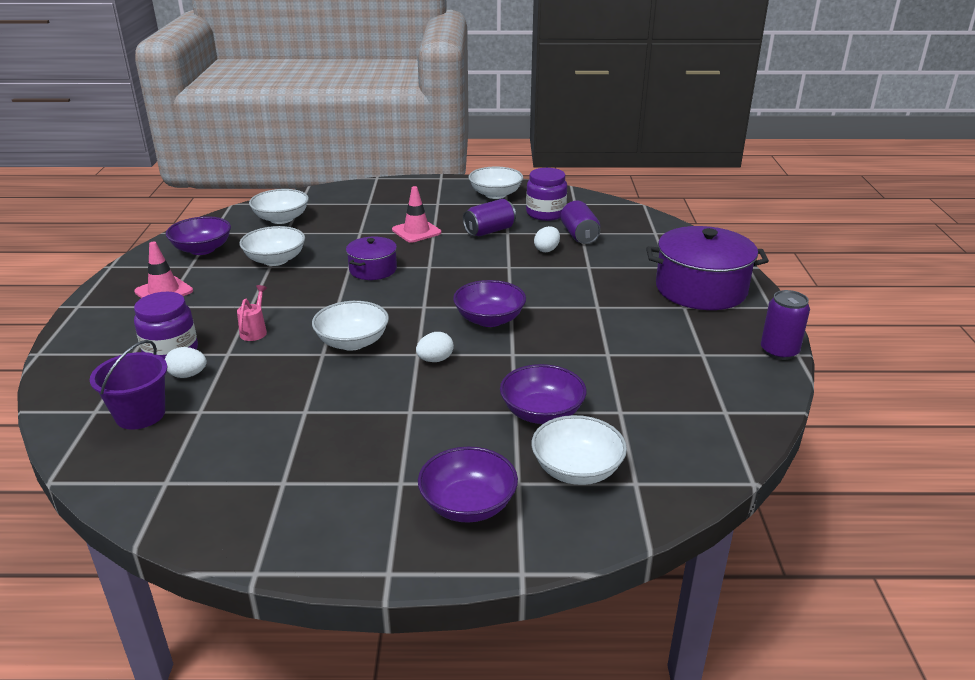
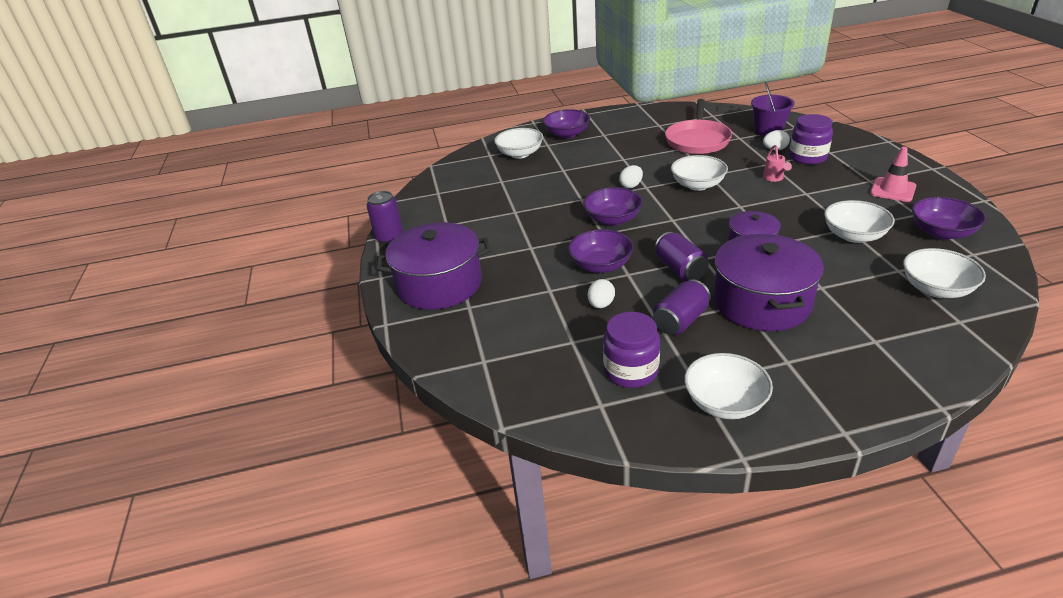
camera: 170 degrees right, 5 degrees up
pink traffic cone [392,186,441,243] -> purple pot [714,234,824,331]
purple bowl [500,364,587,424] -> purple bowl moved to [568,229,634,273]
purple can [561,201,600,244] -> purple can moved to [654,232,708,281]
none -> pink pan [665,99,732,154]

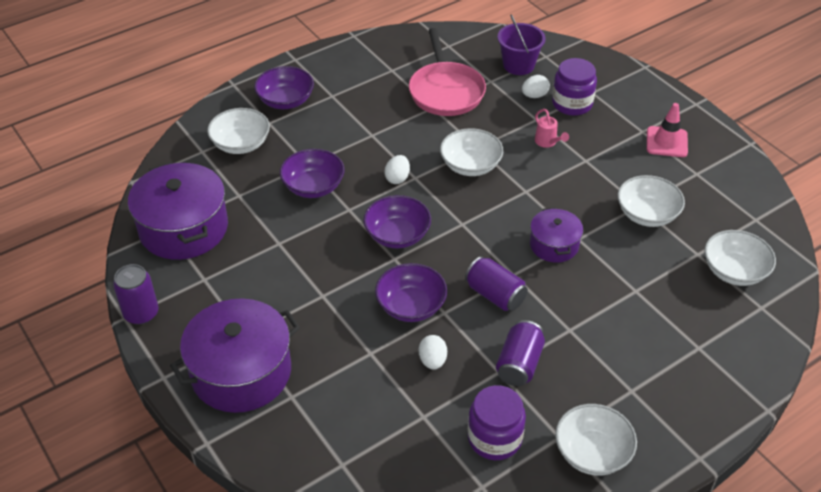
camera: 25 degrees left, 10 degrees up
purple pot [714,234,824,331] -> purple pot moved to [128,162,228,260]
purple bowl [912,197,986,240] -> purple bowl moved to [280,149,345,198]

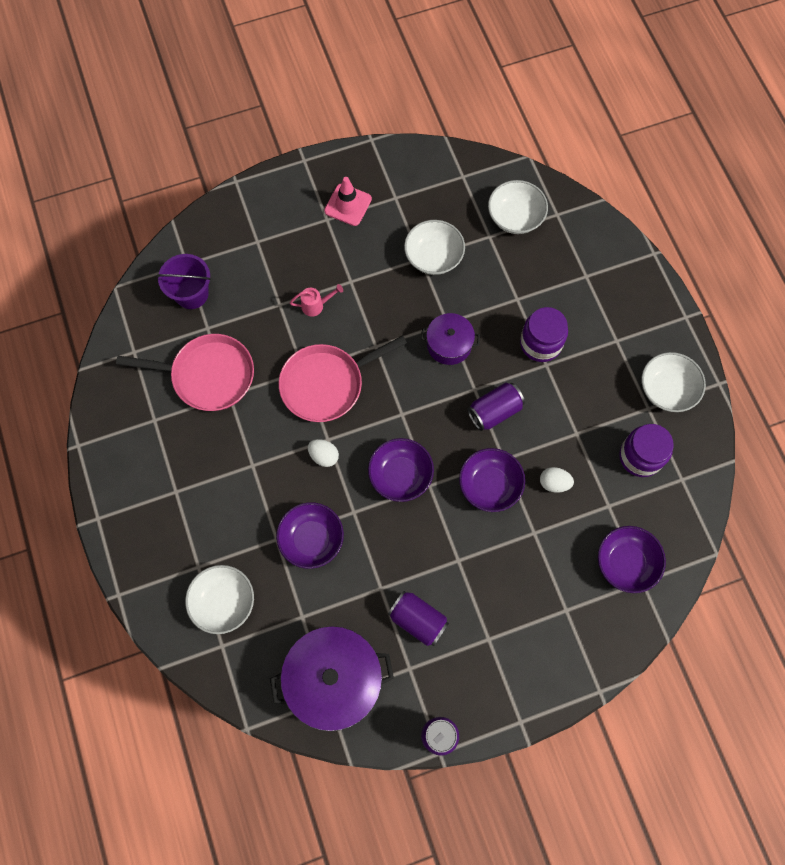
camera: 75 degrees left, 25 degrees up
purple pot [170,298,300,413] -> none
purple bowl [254,66,314,109] -> purple bowl moved to [598,526,666,593]
white bowl [440,128,504,176] -> pink pan [279,335,407,422]
purple can [496,320,545,386] -> purple can moved to [388,591,449,646]
white egg [522,75,550,98] -> none
purple jar [552,58,597,116] -> purple jar moved to [520,307,568,362]

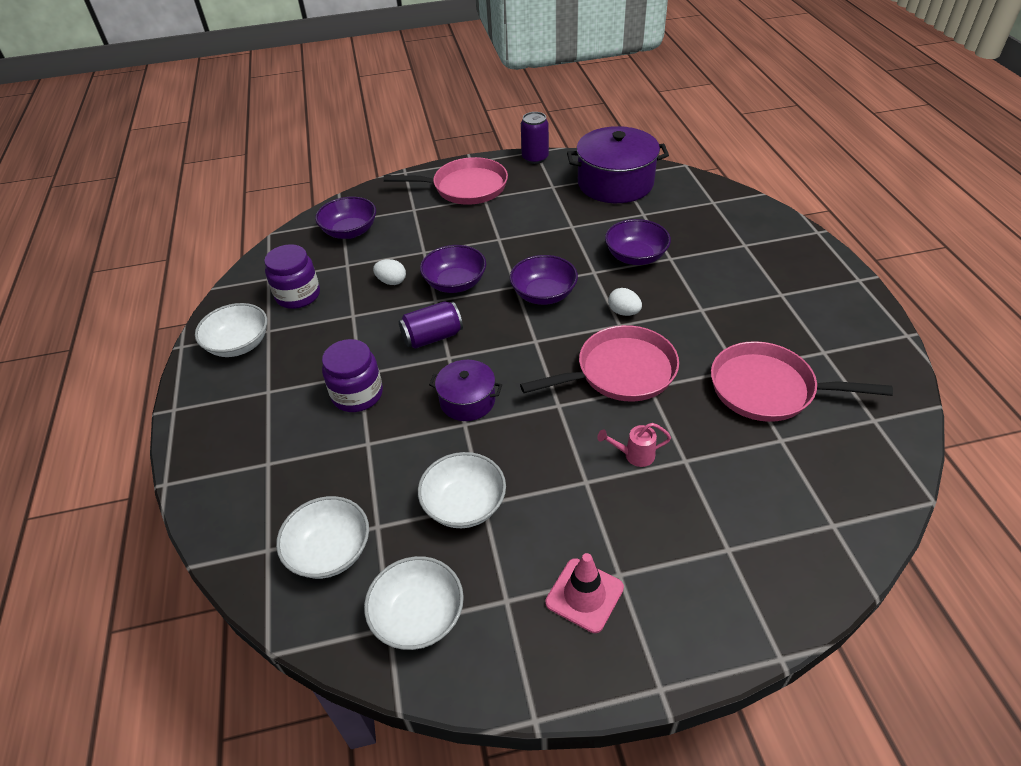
camera: 170 degrees left, 25 degrees down
purple bucket [157,254,211,309] -> none
white bowl [185,565,254,634] -> white bowl moved to [364,556,464,650]
purple can [388,591,449,646] -> none
none -> pink pan [384,157,508,205]

